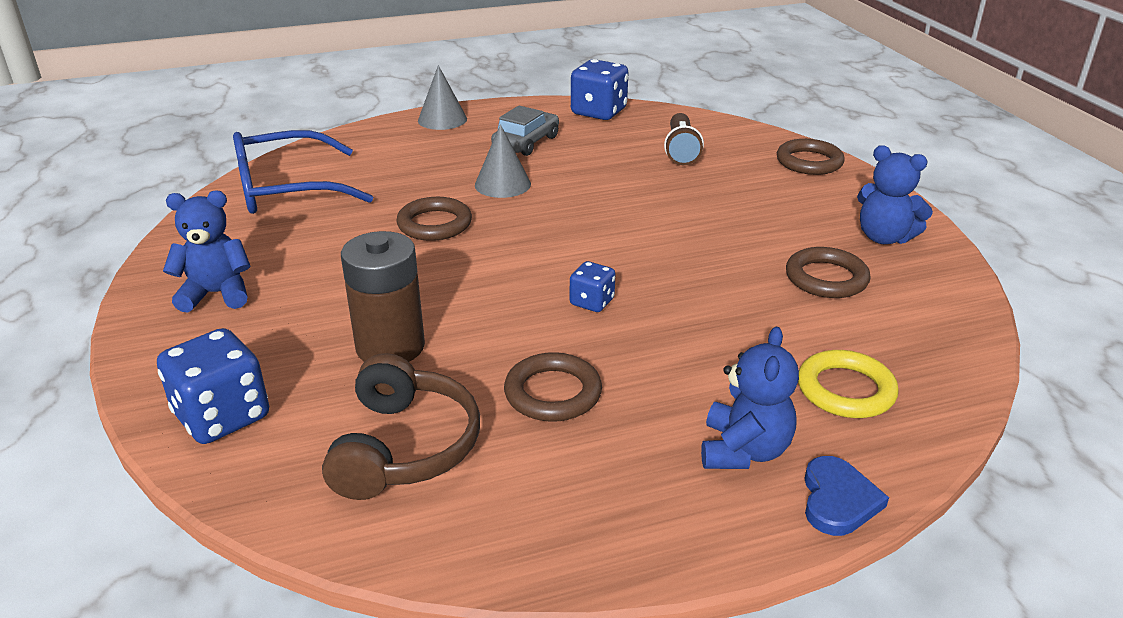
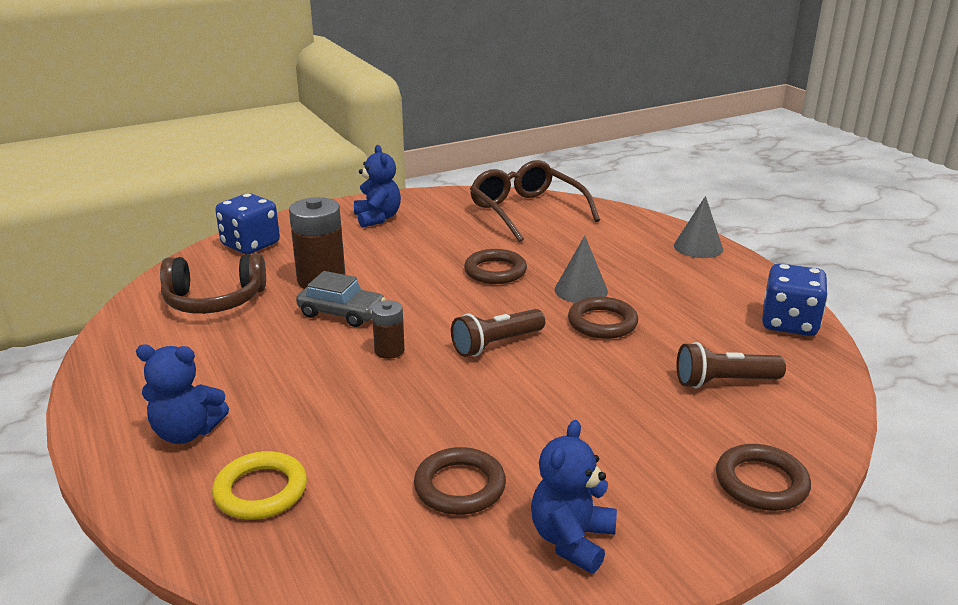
camera: 80 degrees right, 5 degrees down
blue glasses [233,130,373,214] -> brown glasses [470,160,600,242]
grey car [491,106,559,156] -> grey car moved to [296,271,386,327]
brown ring [504,352,602,422] -> brown ring moved to [568,297,638,339]
blue dice [570,261,615,312] -> brown battery [372,300,405,359]
blue heart [804,456,889,536] -> none
none -> brown flashlight [451,309,545,357]

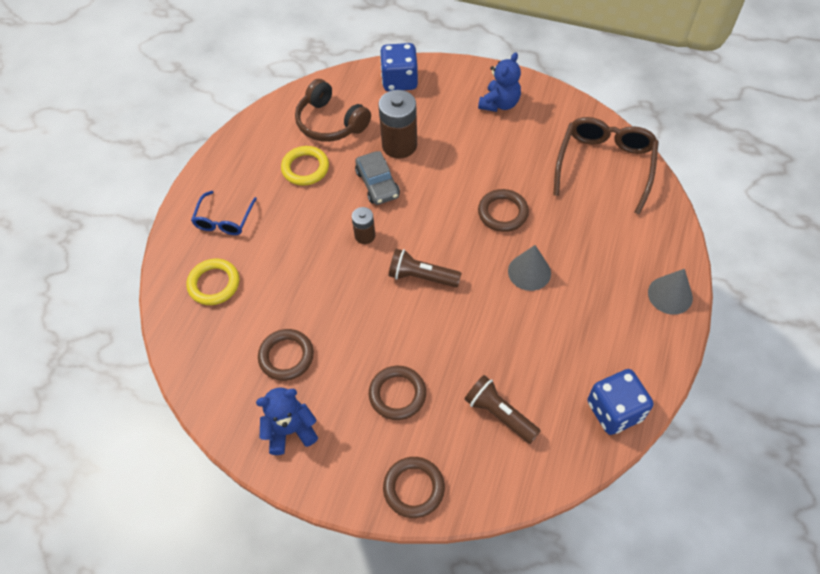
camera: 50 degrees right, 30 degrees up
blue teddy bear [136,344,229,444] -> blue glasses [191,191,257,235]
brown ring [568,297,638,339] -> brown ring moved to [369,366,426,420]
none -> yellow ring [281,146,329,186]

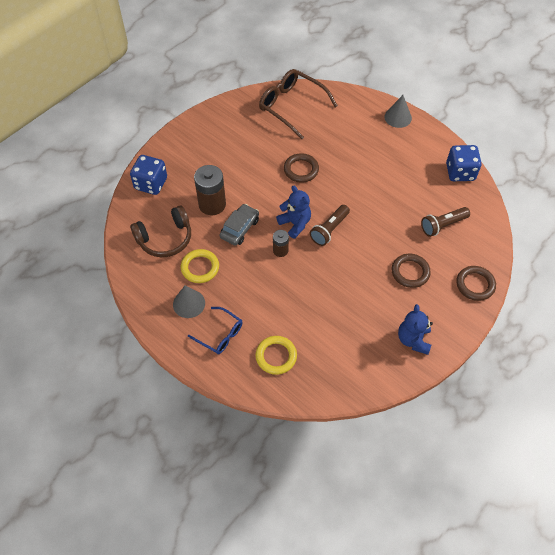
camera: 70 degrees left, 0 degrees up
brown ring [258,329,314,381] -> none
grey car [355,151,400,205] -> grey car turned 60 degrees counterclockwise [220,204,259,246]
blue teddy bear [478,52,521,112] -> blue teddy bear moved to [276,185,311,239]
grey cone [508,245,551,291] -> grey cone moved to [173,286,205,318]

